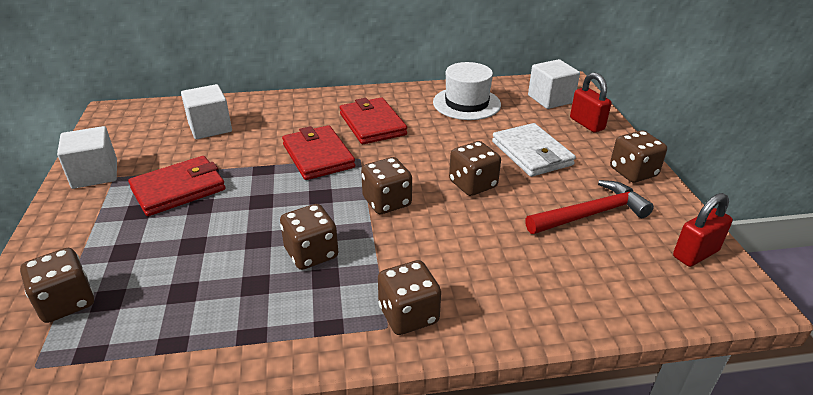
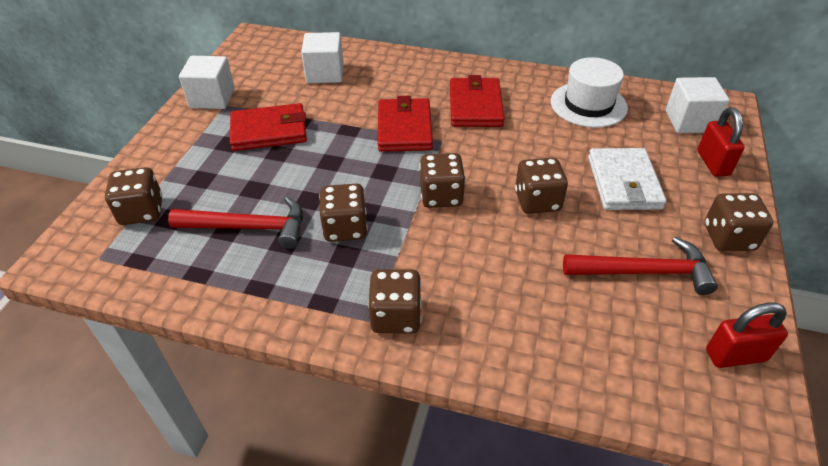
camera: 25 degrees right, 10 degrees up
none -> red hammer [168,197,303,249]

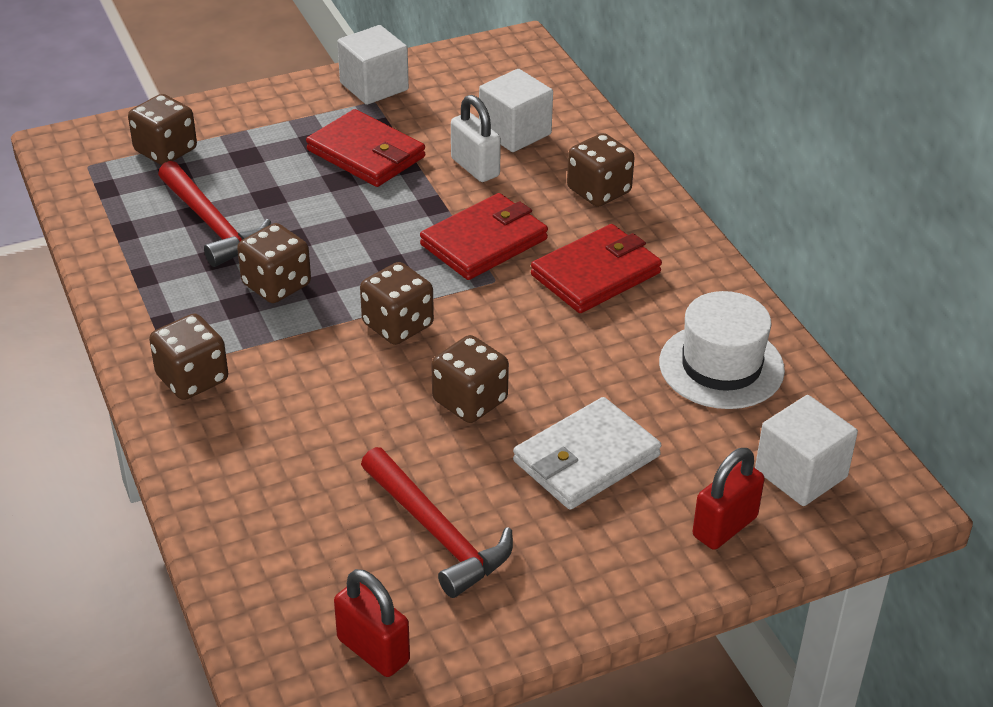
camera: 50 degrees right, 5 degrees down
brown dice [705,193,773,251] -> brown dice moved to [567,133,635,207]
none -> white padlock [451,95,501,182]

